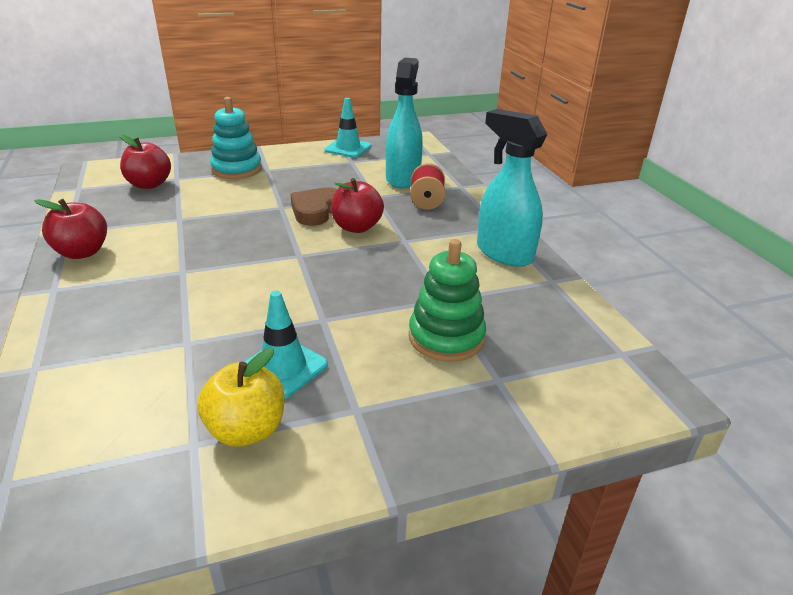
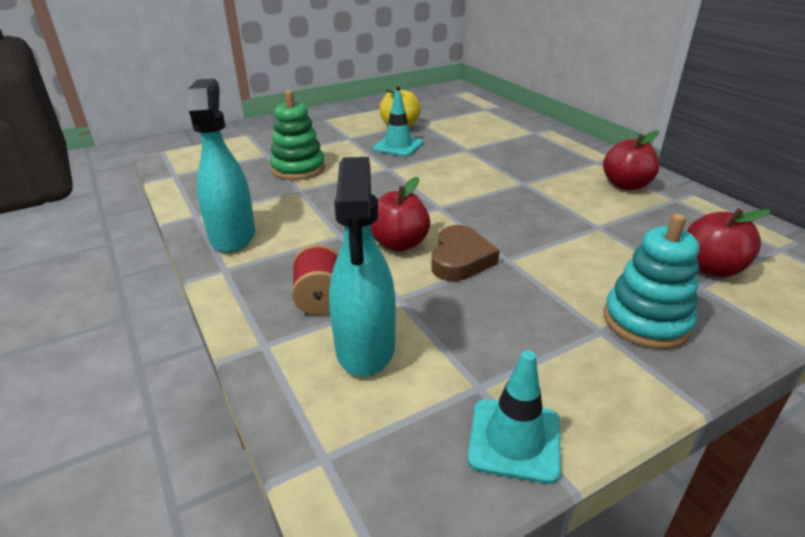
camera: 170 degrees right, 0 degrees up
turquoise spray bottle [477,109,547,267] -> turquoise spray bottle turned 135 degrees counterclockwise [188,79,255,253]

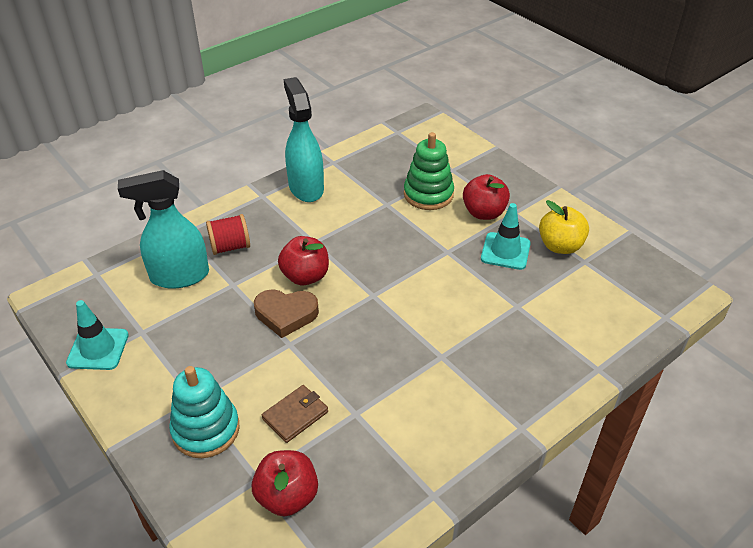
camera: 80 degrees right, 10 degrees up
turquoise spray bottle [188,79,255,253] -> turquoise spray bottle turned 90 degrees counterclockwise [284,77,324,202]
red apple [603,131,659,190] -> red apple moved to [463,174,510,220]
none -> brown wallet [262,385,328,443]

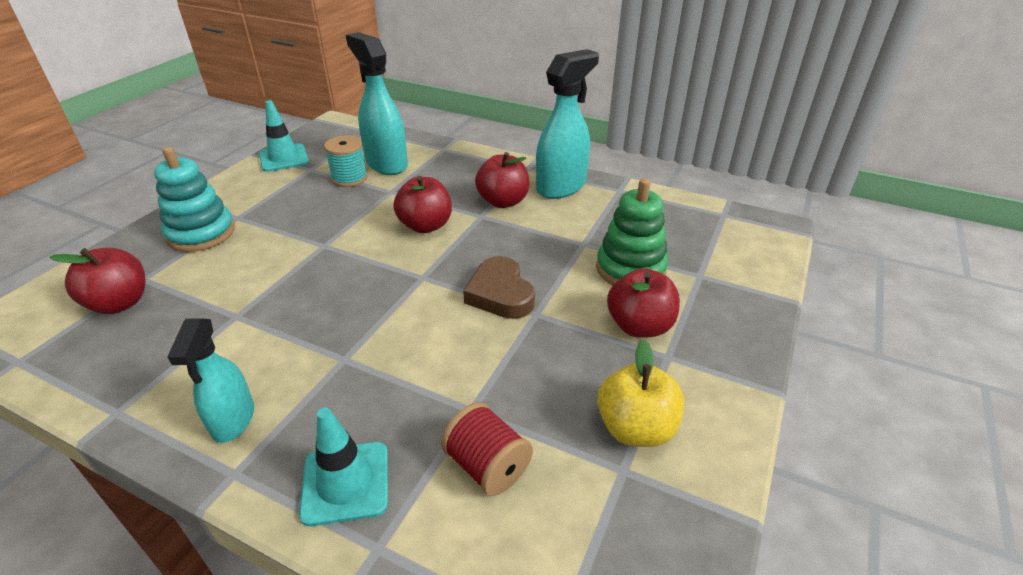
camera: 65 degrees right, 5 degrees down
red spool [206,214,250,255] -> red spool moved to [441,402,533,496]
brown heart [254,289,319,338] -> brown heart moved to [463,256,535,319]
brown wallet [262,385,328,443] -> none
turquoise traffic cone [481,203,531,270] -> turquoise traffic cone moved to [299,408,388,526]
none -> turquoise spray bottle [167,318,254,443]
none -> turquoise spool [324,135,368,187]
none -> red apple [475,152,530,208]

